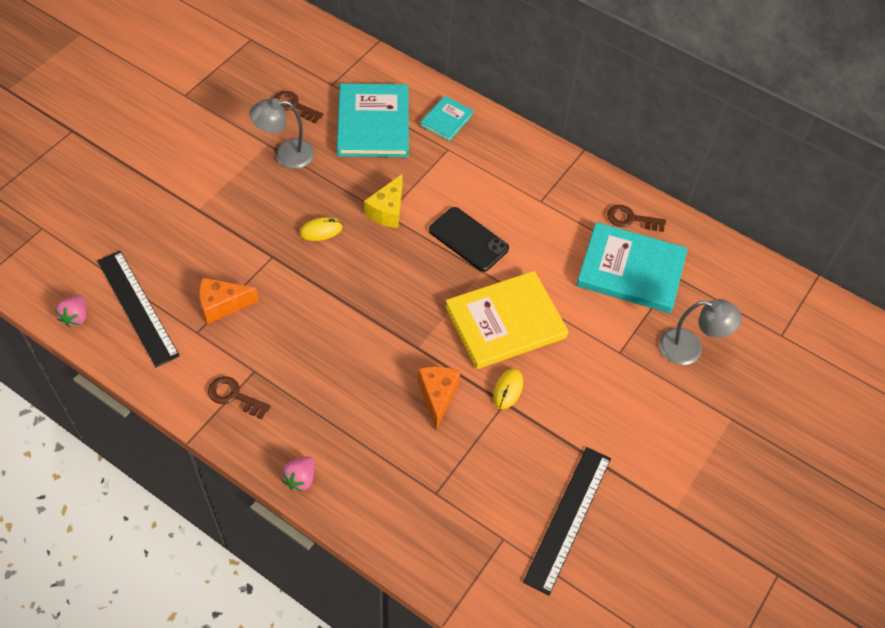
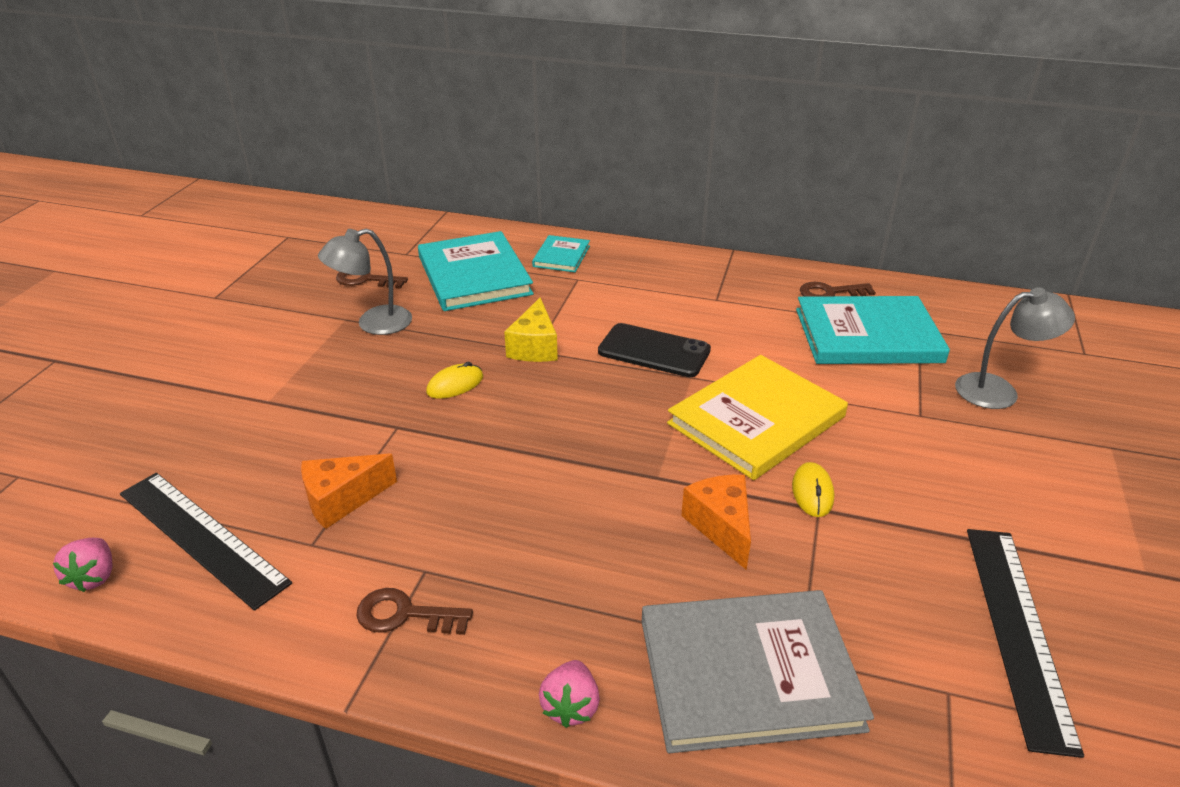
camera: 15 degrees left, 20 degrees down
none -> grey book [641,590,874,753]

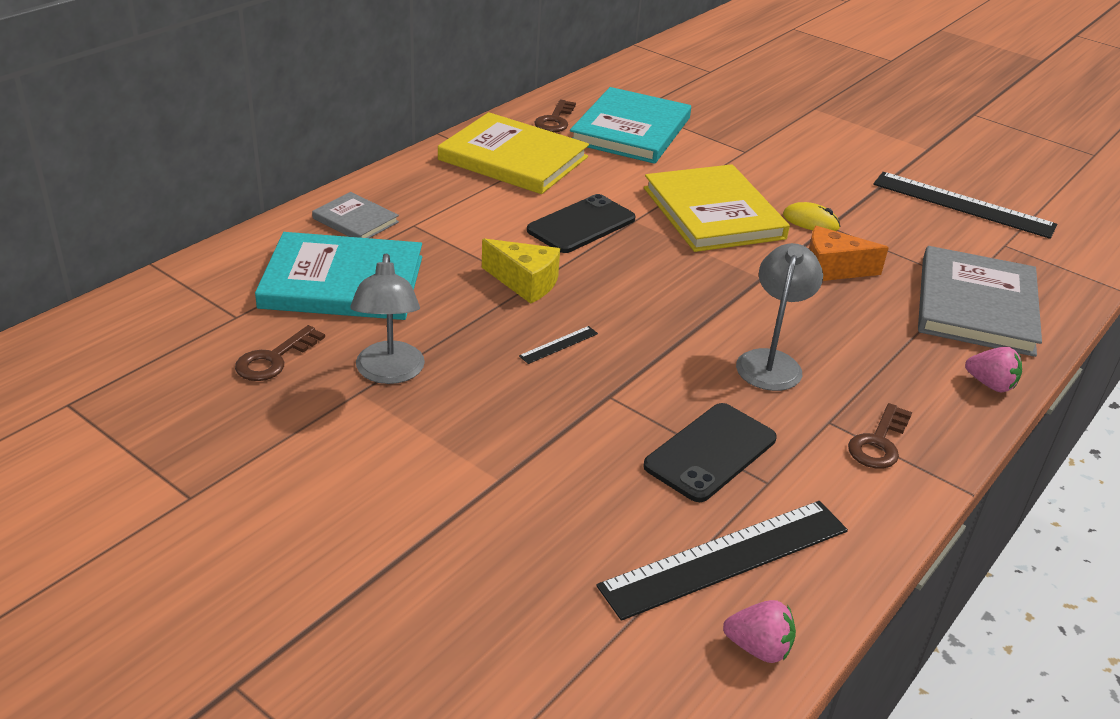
camera: 70 degrees left, 0 degrees up
orange cheese [301,453,397,529] -> black phone [643,403,777,502]
yellow mouse [426,362,483,399] -> black ruler [519,326,598,364]
turquoise book [532,235,590,272] -> grey book [312,192,399,238]
grey lamp [955,287,1075,409] -> grey lamp moved to [736,243,823,391]
none -> yellow book [438,112,589,194]

